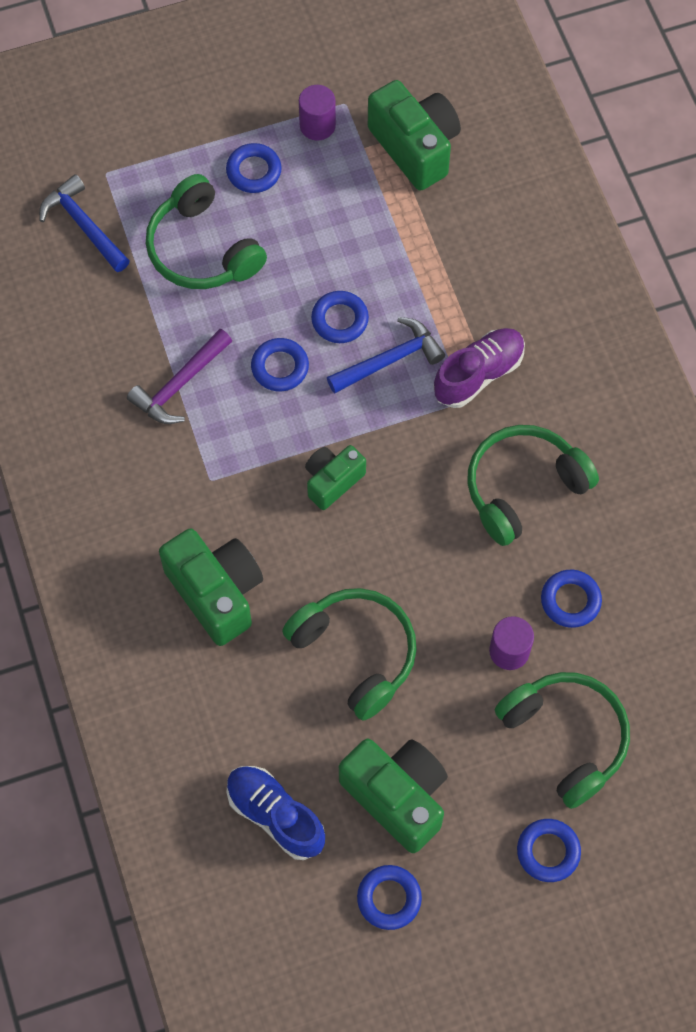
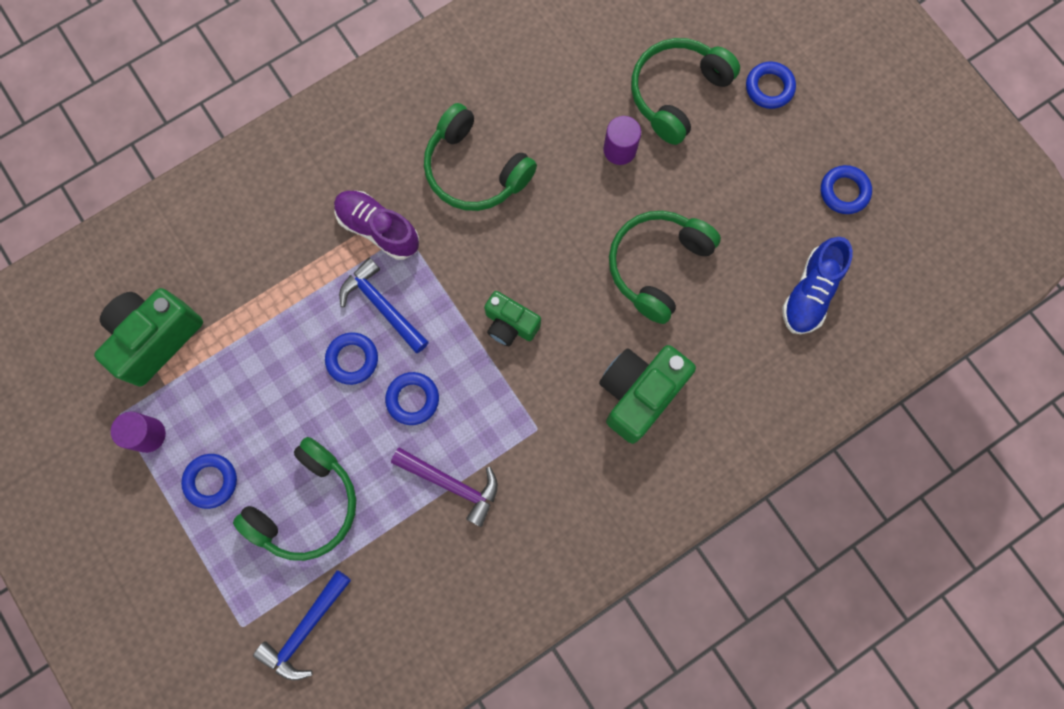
camera: 105 degrees left, 10 degrees up
green camera [339,739,448,853] -> none
blue ring [541,570,602,628] -> none

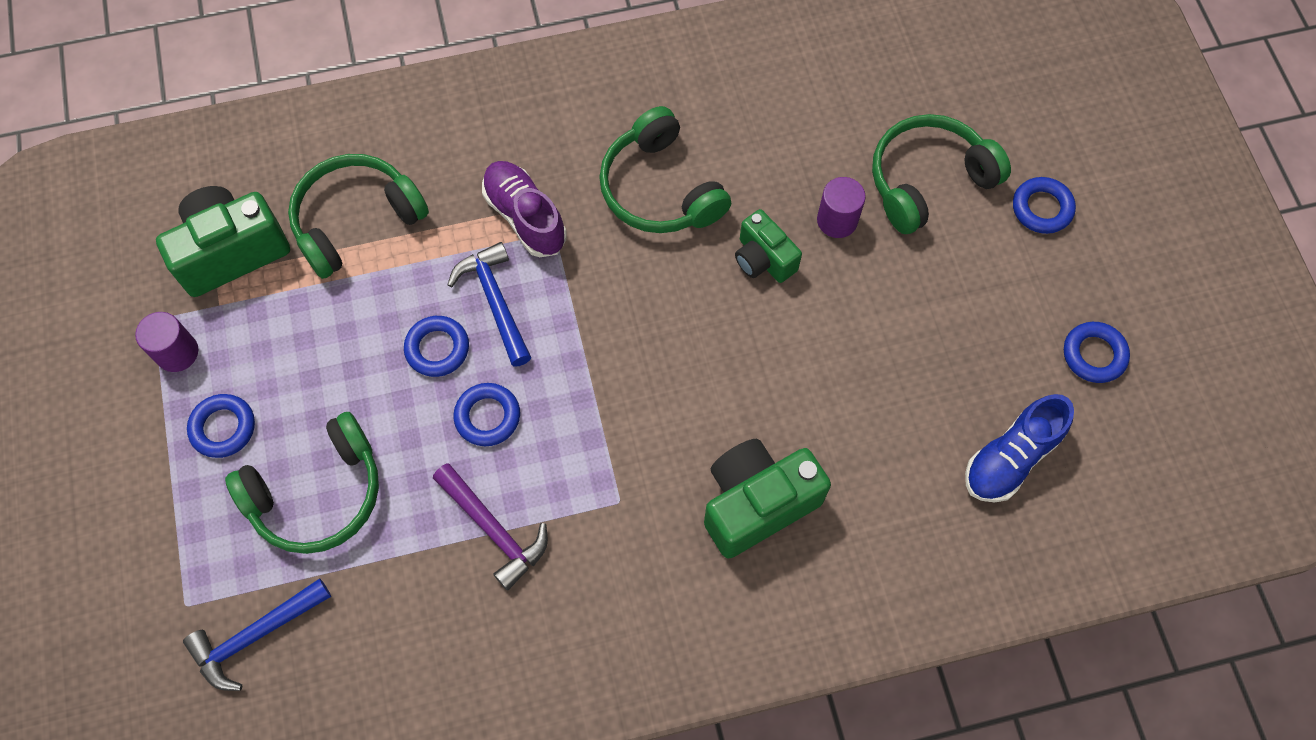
camera: 20 degrees right, 10 degrees down
green camera [484,291,541,346] -> green camera moved to [735,209,802,283]
green headphones [609,211,721,324] -> green headphones moved to [288,154,429,279]

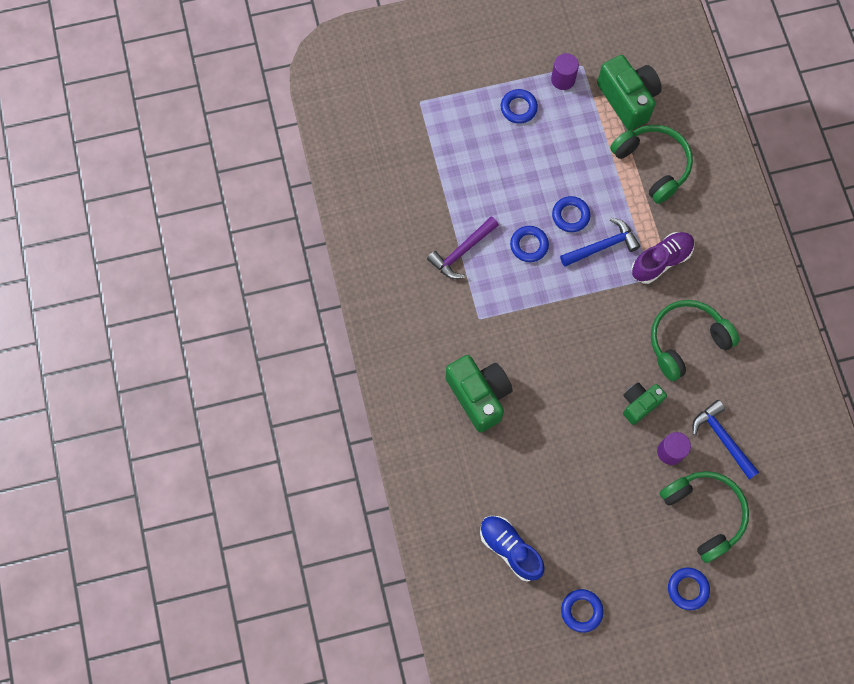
camera: 90 degrees right, 5 degrees up
blue hammer [183,578,331,691] -> blue hammer moved to [692,400,759,479]
green headphones [225,412,379,554] -> none

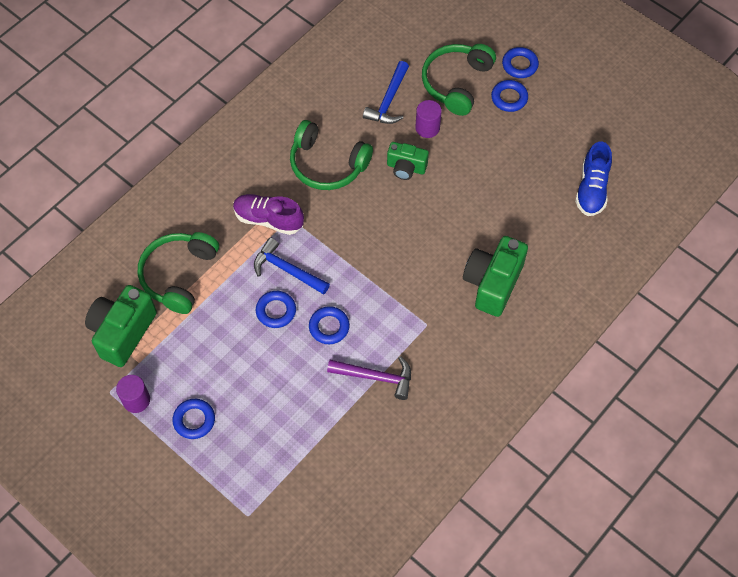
camera: 125 degrees left, 10 degrees down
blue ring [561,589,603,633] -> blue ring moved to [491,80,528,112]

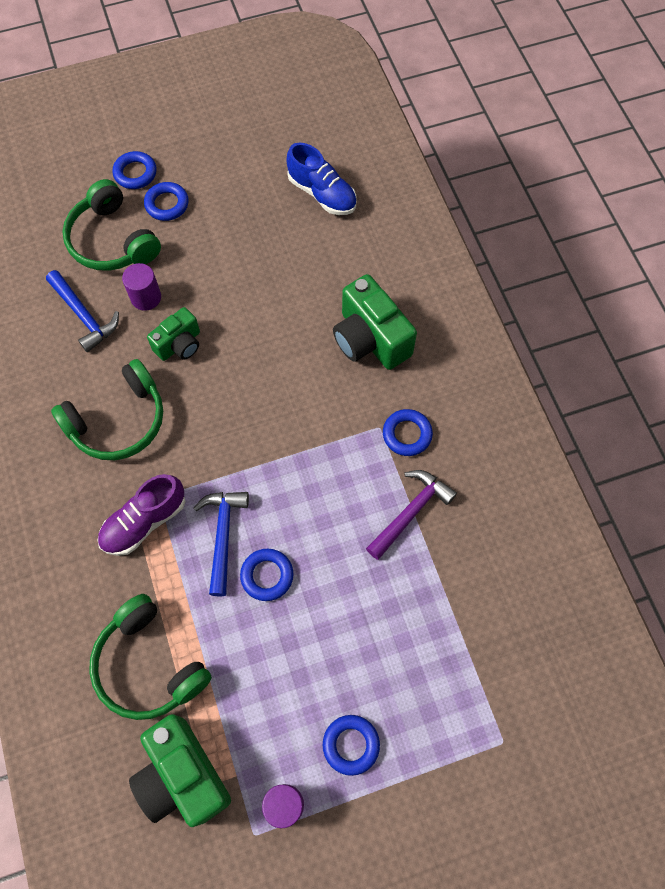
camera: 60 degrees left, 5 degrees up
blue hammer [254,238,330,295] -> blue hammer turned 120 degrees clockwise [193,492,249,596]
blue ring [309,306,350,344] -> blue ring moved to [383,409,433,456]

